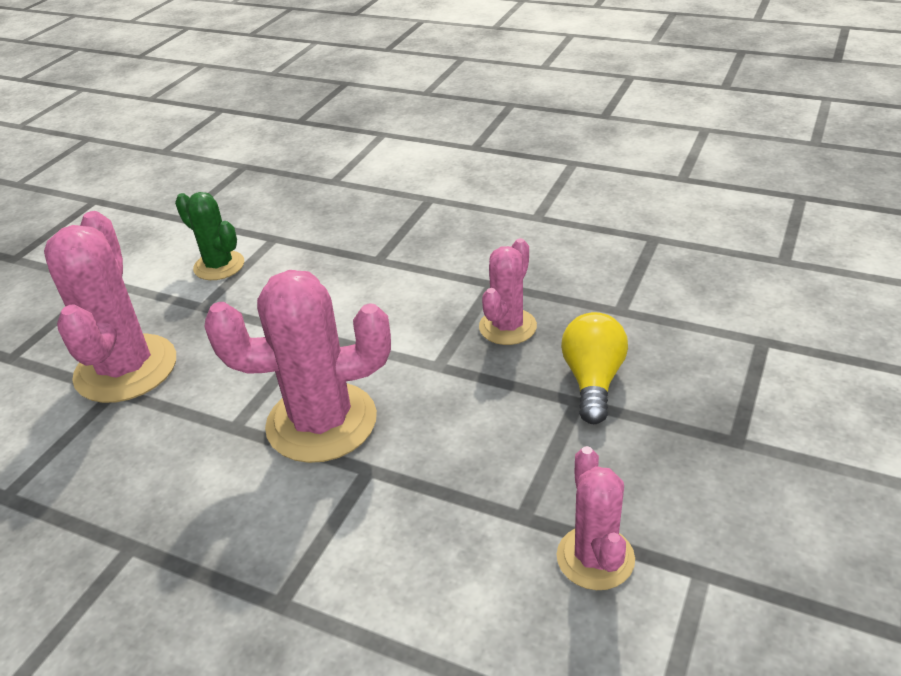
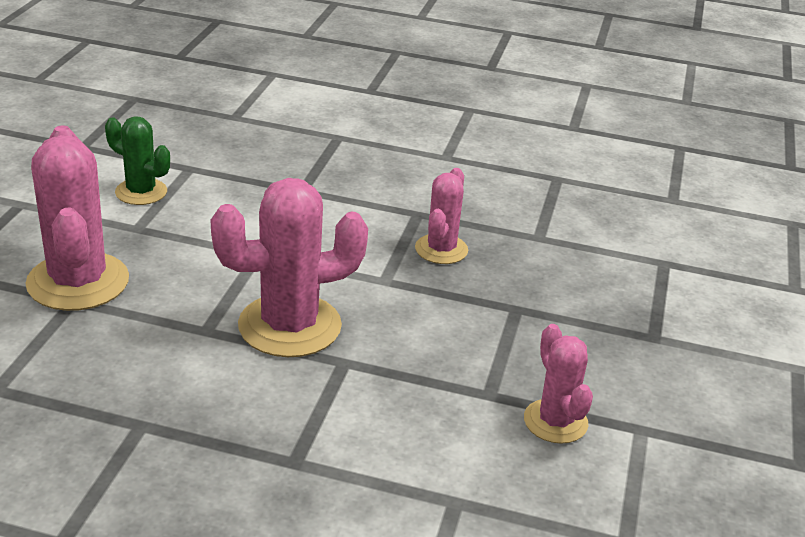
camera: 15 degrees left, 5 degrees down
yellow light bulb [561,312,628,424] -> none

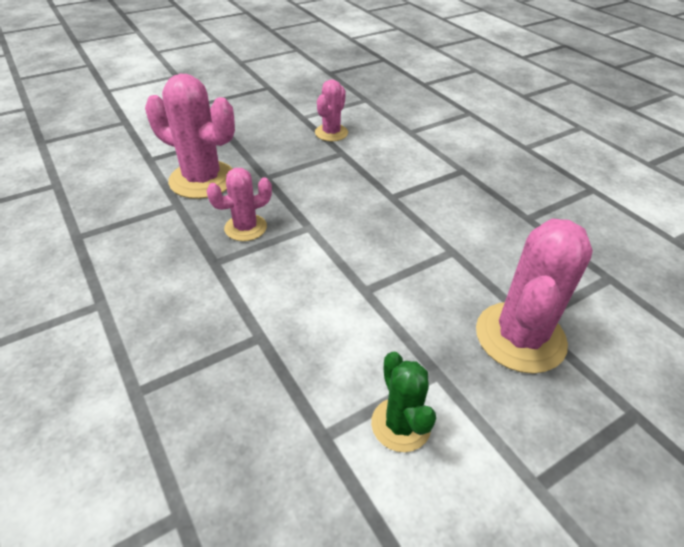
camera: 135 degrees left, 10 degrees up
pink cactus [210,178,368,357] -> pink cactus moved to [145,74,235,199]

